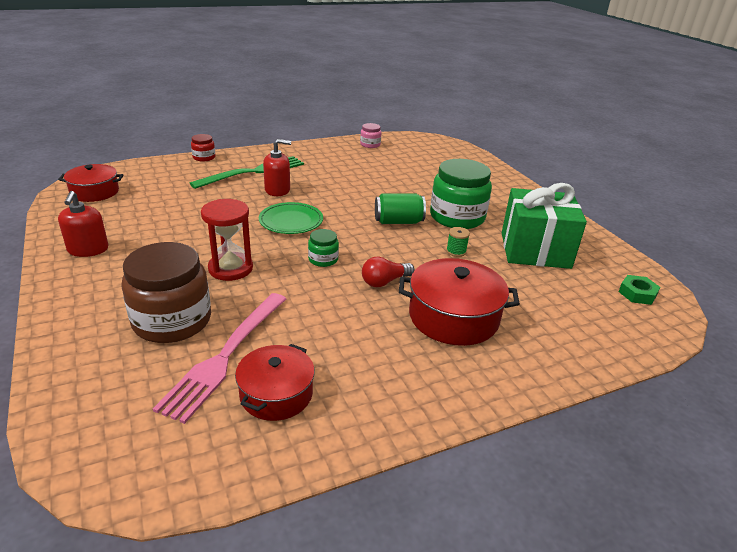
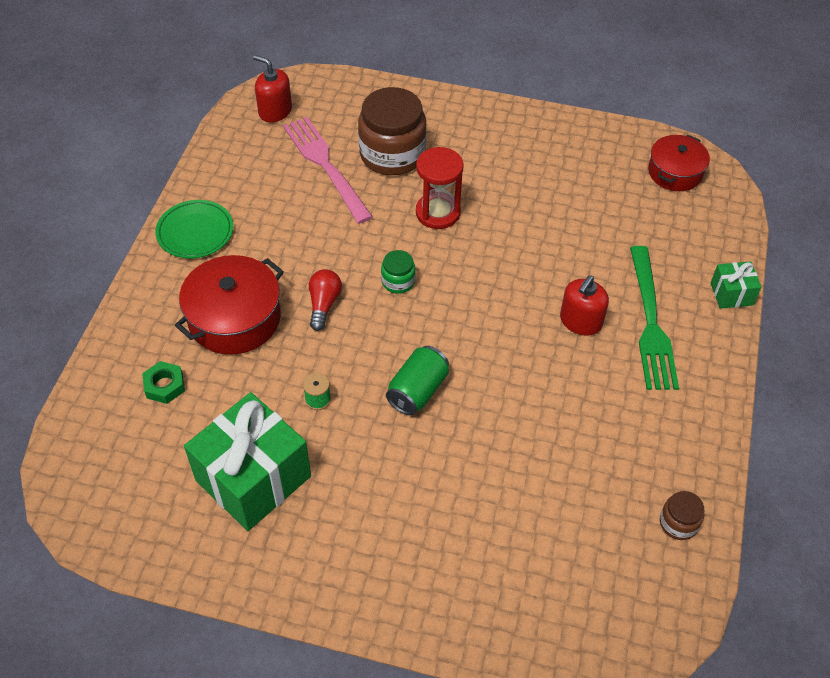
camera: 130 degrees right, 20 degrees up
red soap dispenser [58,191,108,257] -> red soap dispenser moved to [253,55,292,123]
red jar [191,134,216,162] -> green gift [711,261,762,309]
red pot [235,344,315,421] -> none
green plate [259,202,323,234] -> green plate moved to [155,200,233,258]
pink jar [360,123,381,148] -> brown jar [660,491,704,540]
green jar [430,159,492,229] -> none
green nut [618,275,660,305] -> green nut moved to [142,361,185,404]

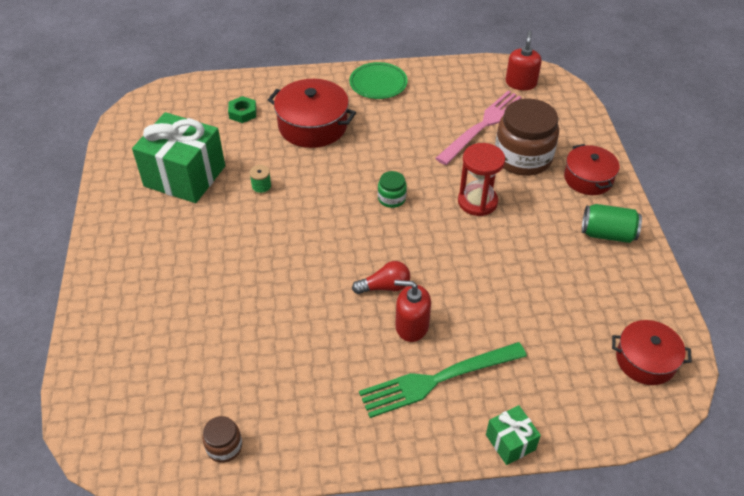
camera: 70 degrees right, 5 degrees down
red light bulb [309,269,342,331] -> red light bulb moved to [352,261,410,294]
green can [386,346,449,415] -> green can moved to [582,204,642,243]
none -> red pot [564,144,619,195]

